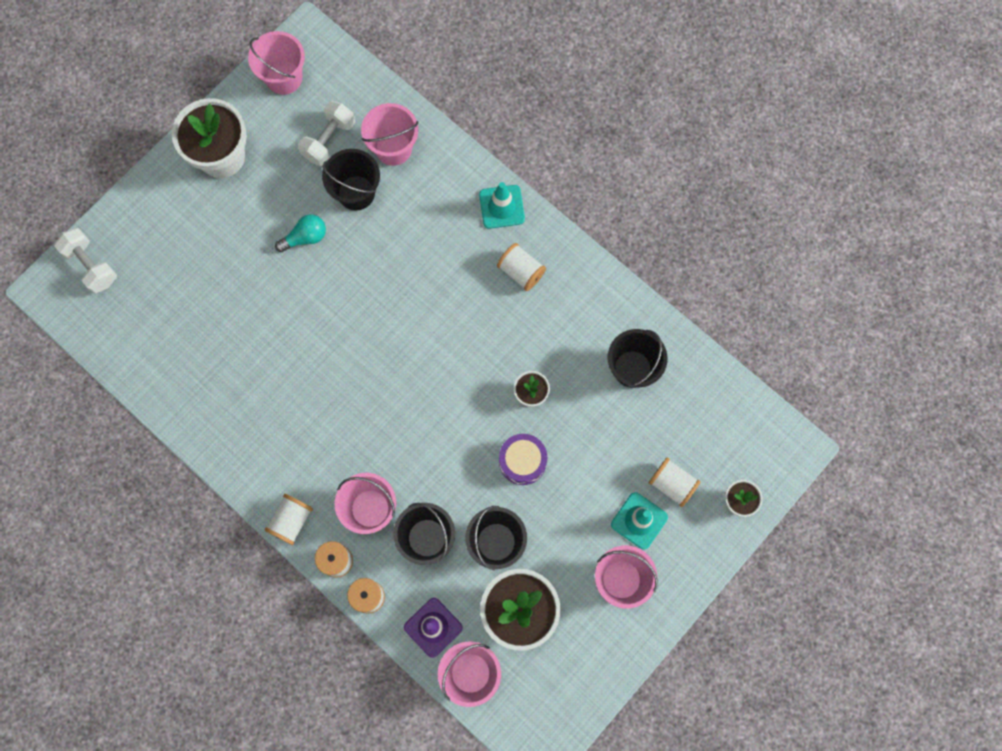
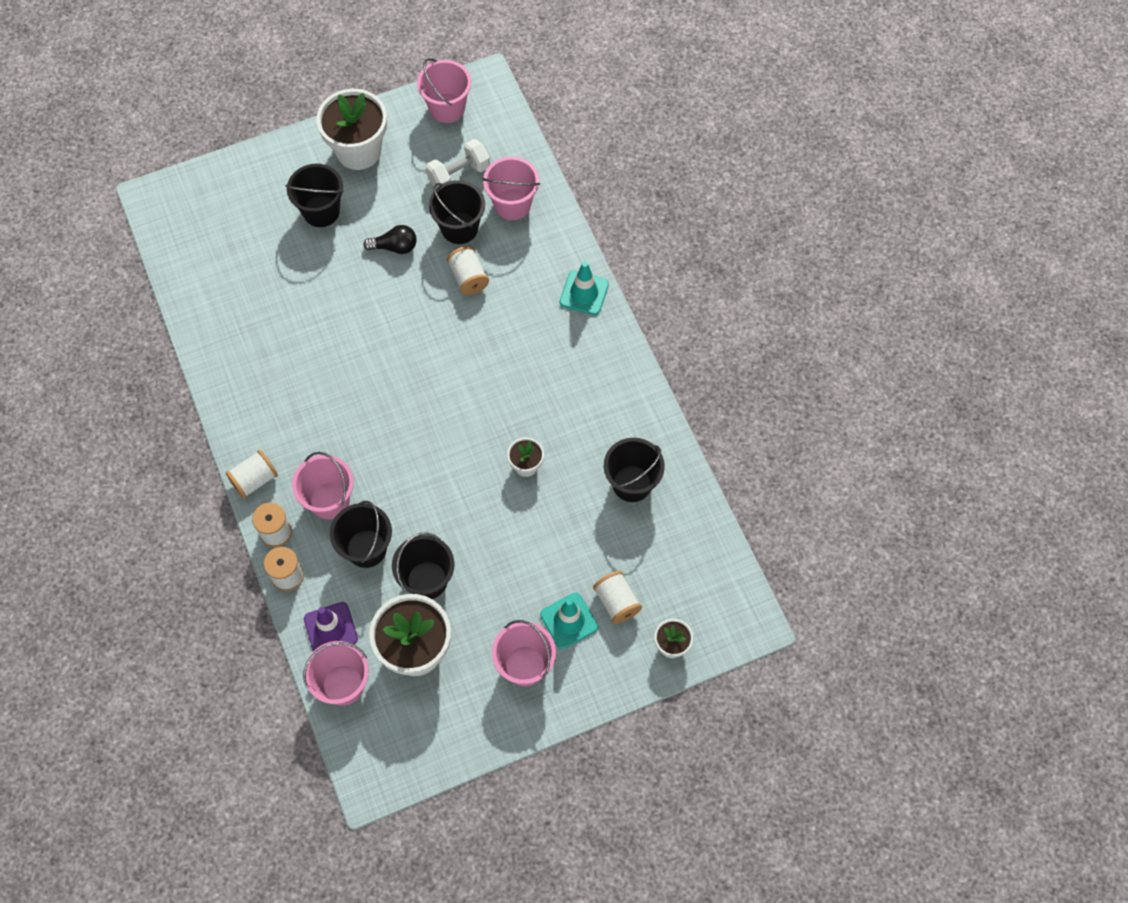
camera: 25 degrees right, 10 degrees down
white dumbbell [54,228,117,293] -> none
turquoise light bulb [275,214,326,252] -> black light bulb [363,225,417,254]
white spool [497,243,546,291] -> white spool moved to [447,246,489,295]
purple drum [499,434,547,485] -> none
none -> black bucket [285,164,344,227]

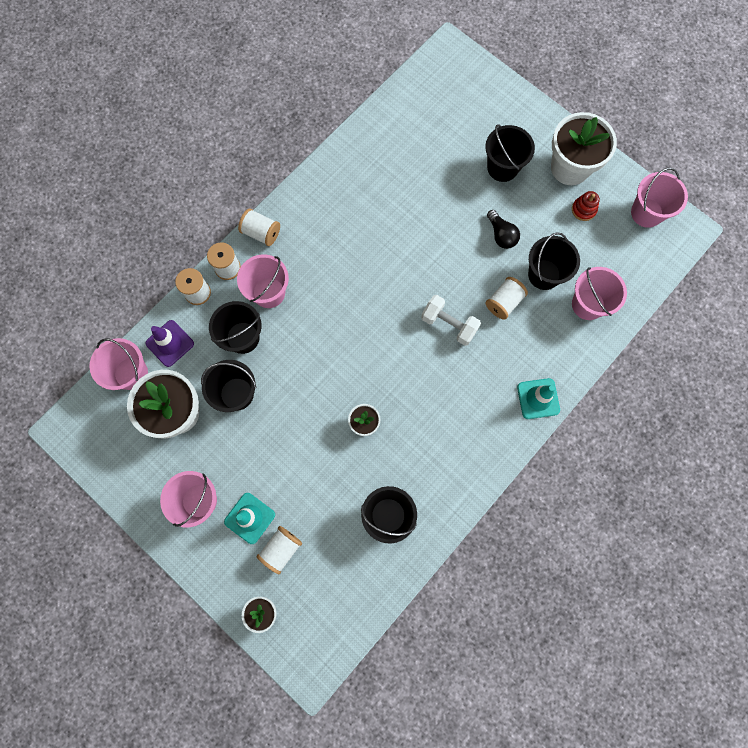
camera: 65 degrees right, 10 degrees up
white dumbbell [426,139,490,188] -> white dumbbell moved to [421,295,481,346]
none -> red stacking toy [572,191,600,221]

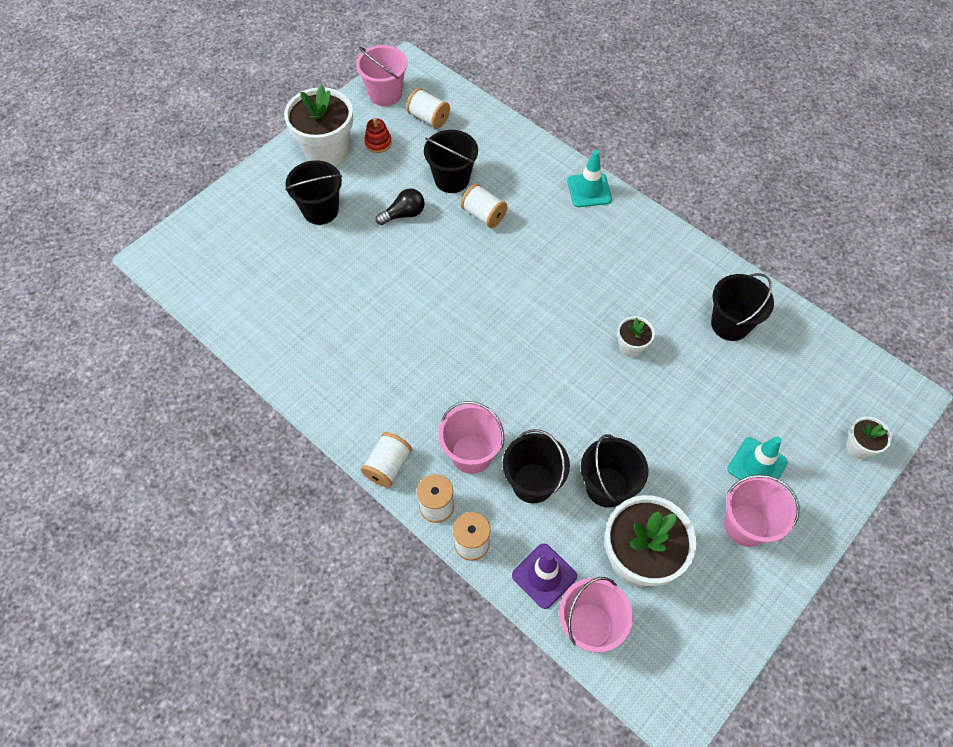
camera: 90 degrees left, 15 degrees down
white spool [256,526,302,574] -> white spool moved to [406,88,450,129]
white dumbbell [421,295,481,346] -> none
pink bucket [572,267,627,320] -> none

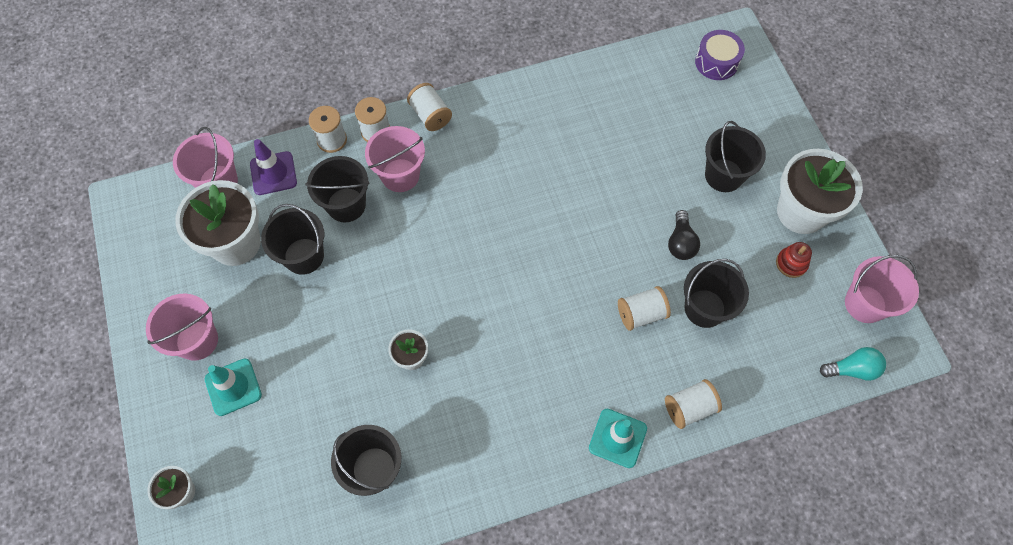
camera: 120 degrees right, 5 degrees up
white spool [406,88,450,129] -> white spool moved to [665,379,722,429]
none -> purple drum [695,30,745,80]
none -> turquoise light bulb [820,347,886,381]

